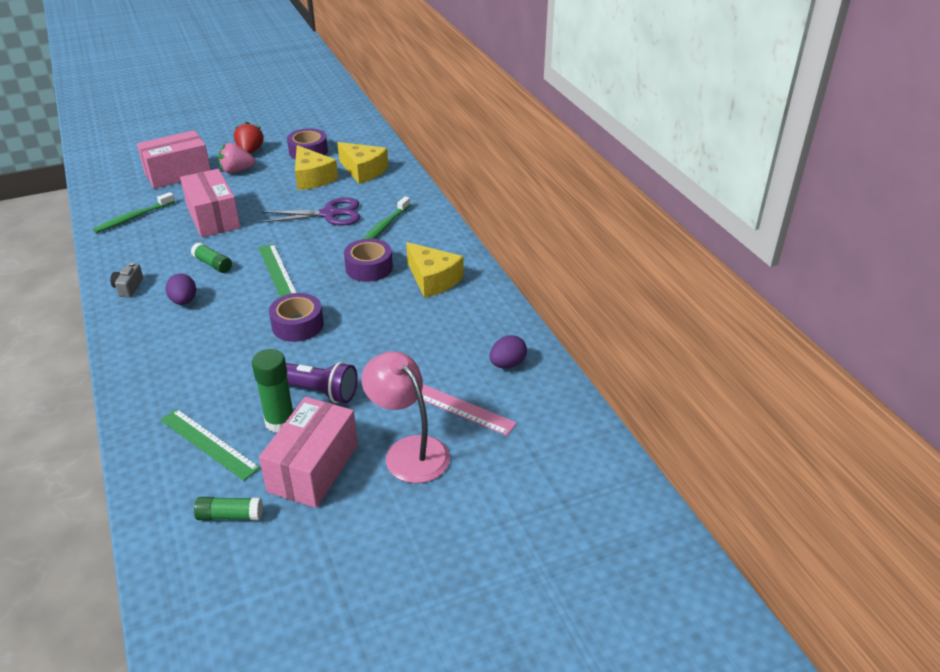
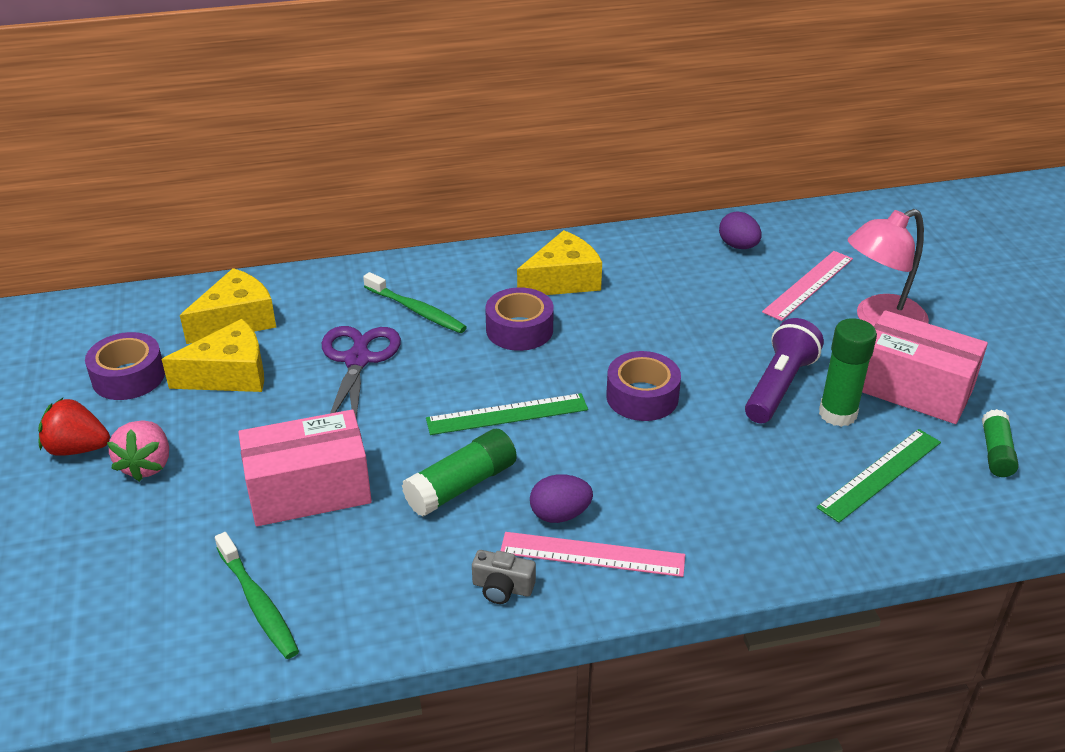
camera: 80 degrees left, 0 degrees up
pink box [137,130,211,189] -> none
green glue stick [191,243,232,273] -> green glue stick [402,429,517,517], size x1.51
none -> pink ruler [500,532,685,577]

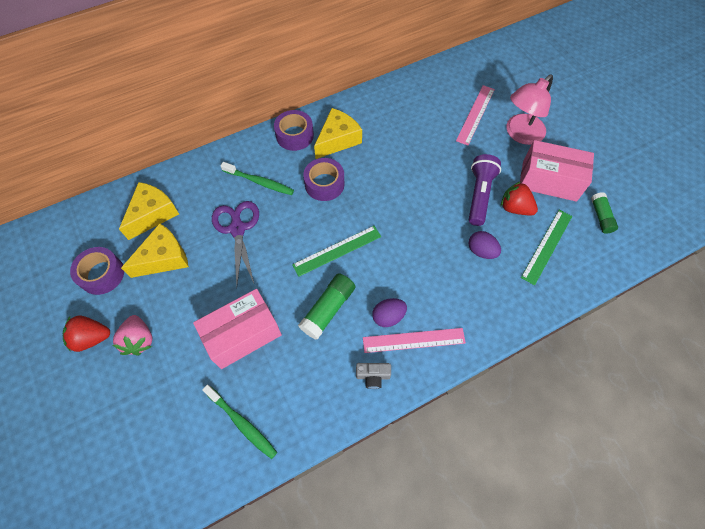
camera: 15 degrees left, 25 degrees up
purple tape [606,351,681,421] -> purple tape moved to [274,110,314,151]
purple egg [719,211,761,249] -> purple egg moved to [469,231,501,259]
green glue stick [819,318,877,427] -> red strawberry [501,181,538,215]

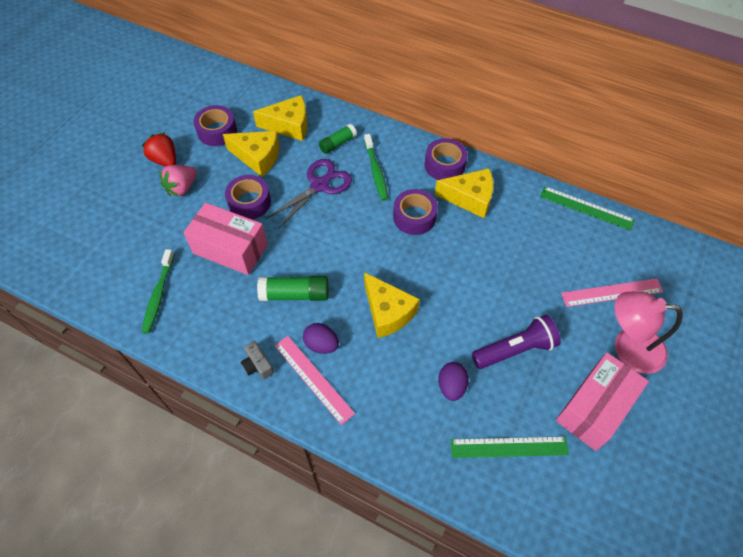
camera: 55 degrees right, 5 degrees down
green ruler [292,226,381,277] -> green ruler moved to [540,186,635,231]
red strawberry [501,181,538,215] -> none
pink box [520,140,594,202] -> pink box turned 60 degrees clockwise [556,352,649,451]
green glue stick [591,192,618,234] -> green glue stick moved to [319,124,357,154]
none -> purple tape [225,175,271,219]
none -> yellow cheese [364,272,420,338]

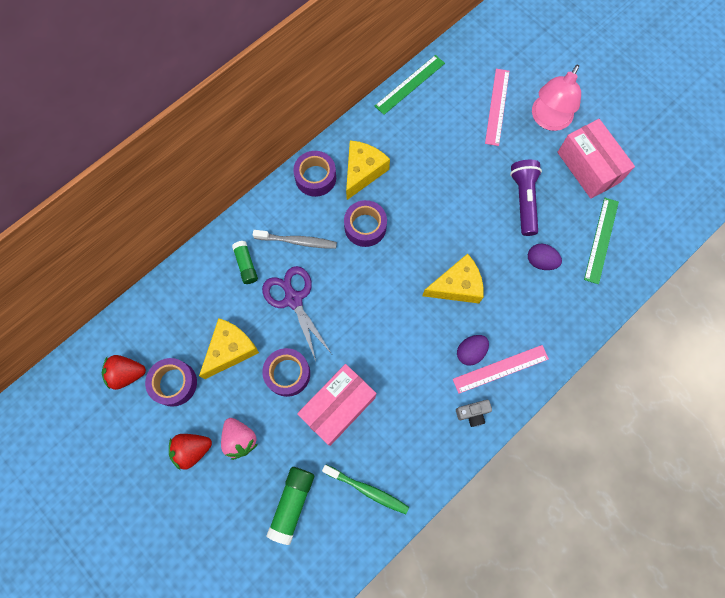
camera: 70 degrees left, 15 degrees up
yellow cheese [253,95,307,141] -> none
green glue stick [257,276,329,301] -> green glue stick moved to [266,467,314,545]
green toothbrush [364,134,388,201] -> grey toothbrush [253,230,337,249]
none -> red strawberry [102,355,146,390]

